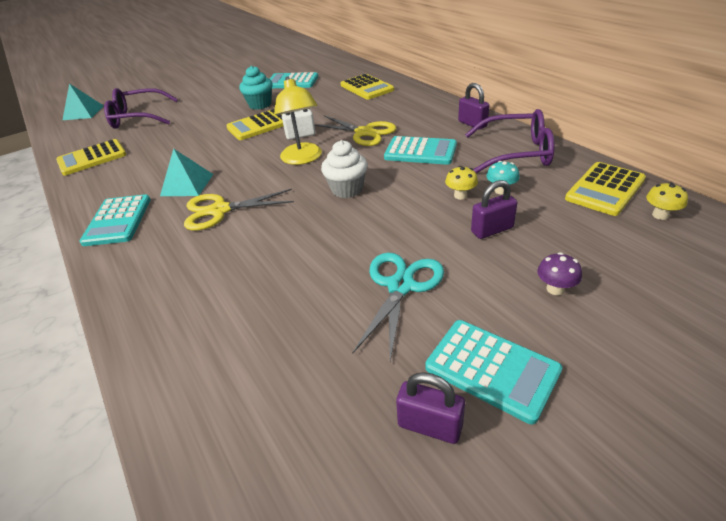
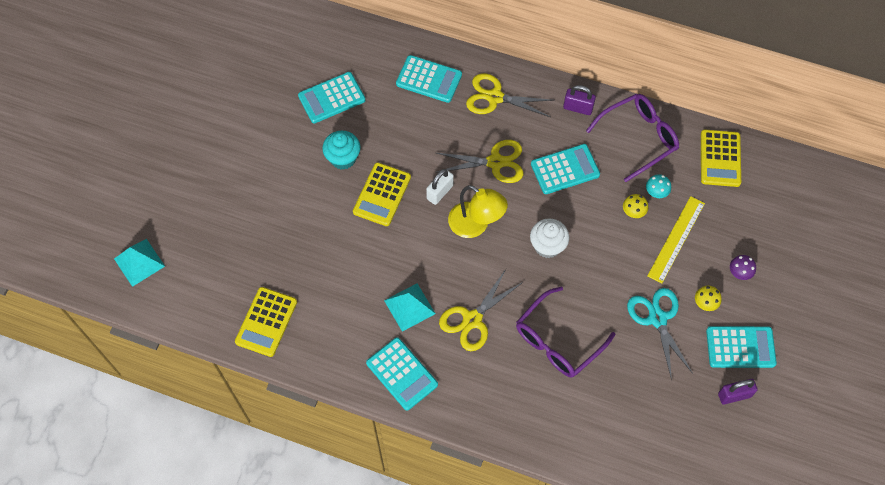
camera: 40 degrees left, 25 degrees up
purple glasses [104,88,178,129] -> purple glasses moved to [516,286,615,378]
yellow calculator [341,74,394,99] -> turquoise calculator [396,55,462,103]
purple padlock [471,180,517,239] -> yellow ruler [647,196,705,283]
yellow mushroom [646,182,688,220] -> yellow mushroom moved to [695,286,722,311]
none -> yellow scissors [466,73,554,117]

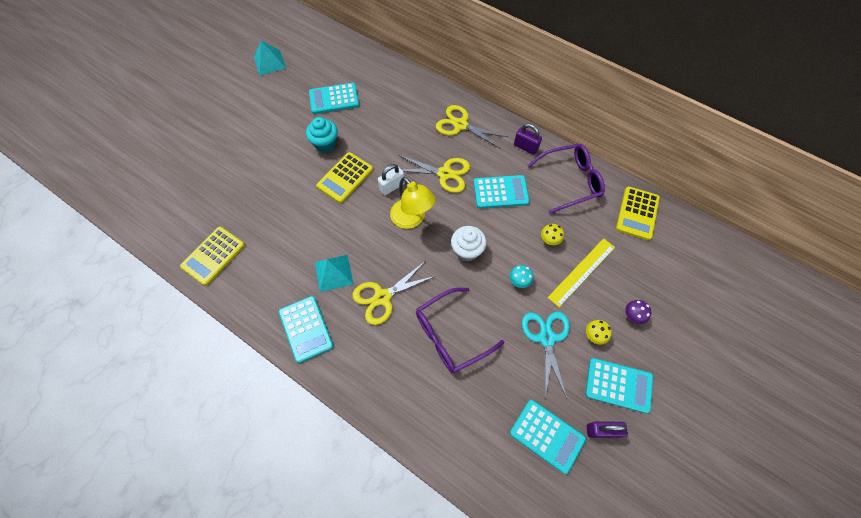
camera: 15 degrees right, 0 degrees up
turquoise pyramid [114,239,165,287] -> turquoise pyramid moved to [254,41,286,75]
turquoise calculator [396,55,462,103] -> turquoise calculator moved to [510,400,586,474]
turquoise mushroom [646,174,671,198] -> turquoise mushroom moved to [510,265,533,288]

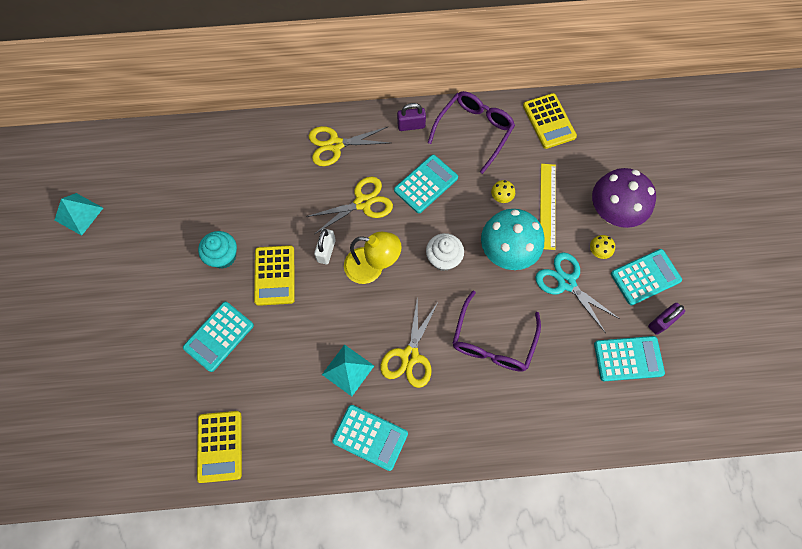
camera: 40 degrees left, 5 degrees up
turquoise calculator [309,83,359,114] -> turquoise calculator moved to [183,302,254,372]
turquoise mushroom [510,265,533,288] -> turquoise mushroom [481,209,544,270], size x2.47
purple mushroom [625,300,651,324] -> purple mushroom [592,168,656,228], size x2.47

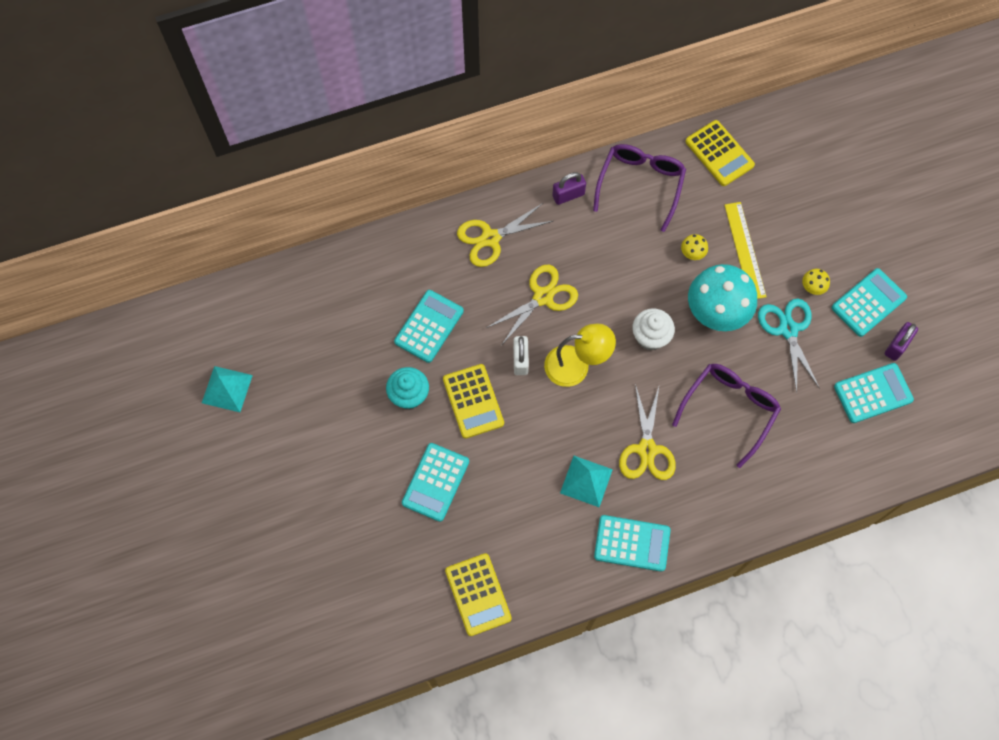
camera: 15 degrees left, 0 degrees up
turquoise calculator [394,155,458,213] -> turquoise calculator moved to [394,290,464,363]
purple glasses [453,291,541,372] -> purple glasses turned 150 degrees counterclockwise [672,364,781,468]
turquoise scissors [535,252,620,333] -> turquoise scissors turned 45 degrees clockwise [758,299,820,393]
purple mushroom [592,168,656,228] -> none

